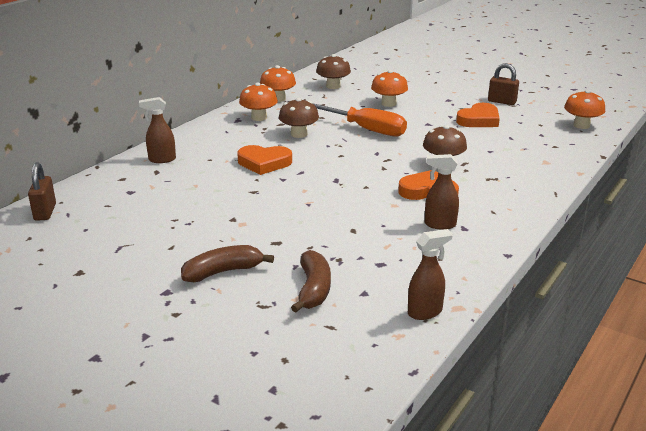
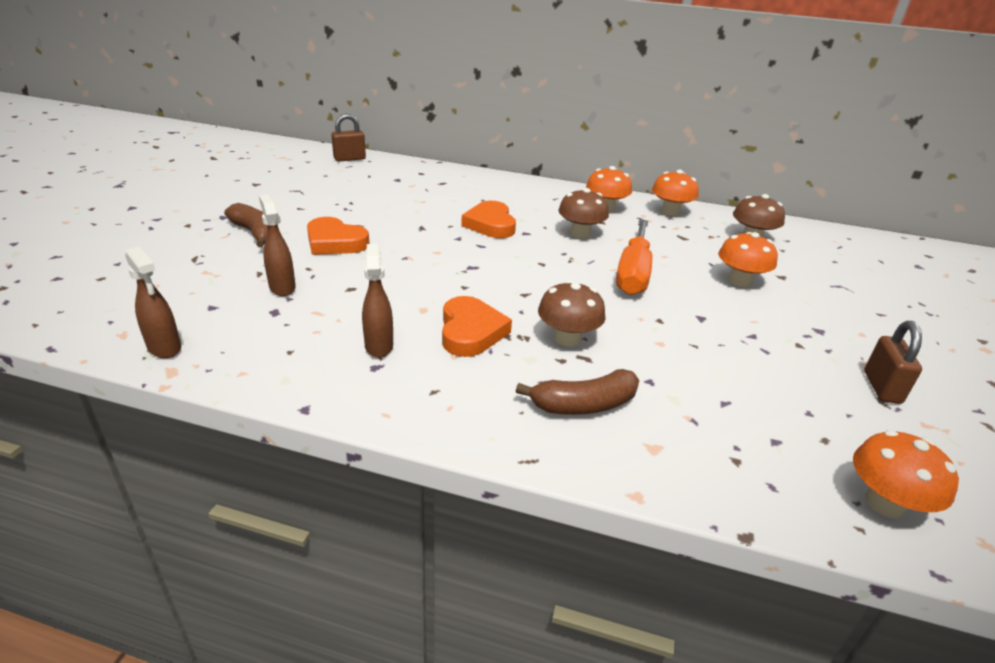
camera: 70 degrees right, 5 degrees up
brown spray bottle [139,97,176,163] -> brown spray bottle moved to [259,195,296,296]
brown banana [291,250,331,313] -> brown banana moved to [516,369,639,415]
orange heart [456,103,500,127] -> orange heart moved to [307,217,370,255]

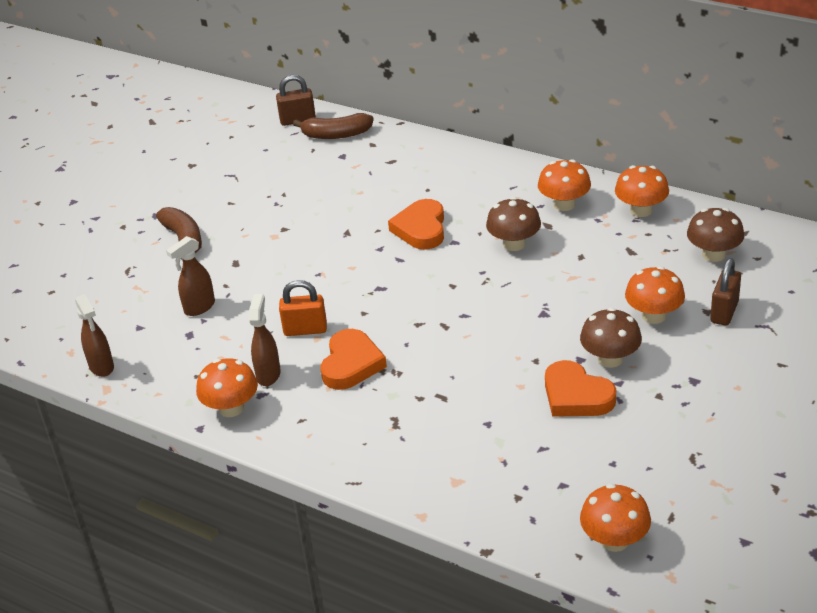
camera: 20 degrees right, 5 degrees up
brown spray bottle [259,195,296,296] -> brown spray bottle turned 120 degrees counterclockwise [166,236,215,316]
orange heart [307,217,370,255] -> orange heart moved to [545,360,616,417]
brown banana [516,369,639,415] -> brown banana moved to [293,113,374,139]
brown mushroom [538,280,606,347] -> brown mushroom moved to [580,308,642,368]
orange screwdriver [616,219,652,295] -> none
brown padlock [864,321,922,404] -> brown padlock moved to [710,258,741,326]
none -> orange mushroom [196,358,258,417]
none -> orange padlock [279,280,327,336]

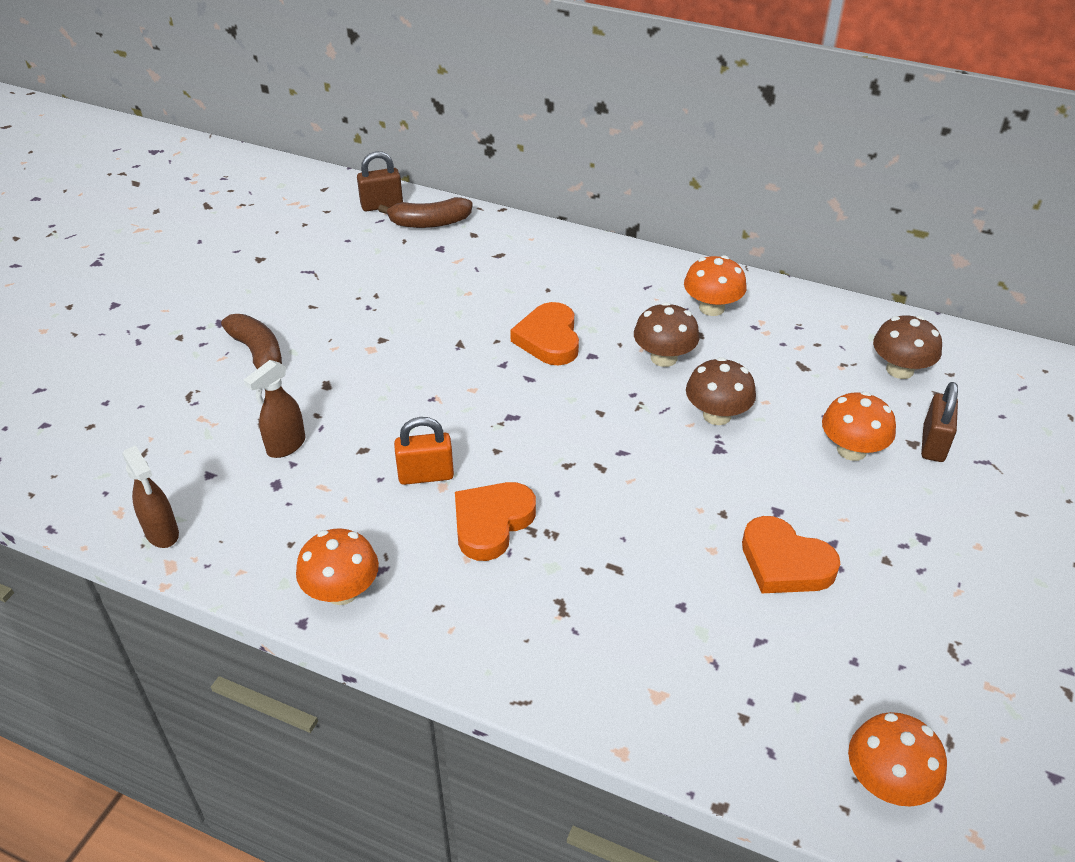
camera: 10 degrees left, 5 degrees up
brown spray bottle [249,294,281,386] -> none
orange heart [321,329,387,390] -> orange heart turned 150 degrees counterclockwise [455,482,536,561]
brown mushroom [580,308,642,368] -> brown mushroom moved to [686,357,756,425]
orange mushroom [615,165,669,217] -> none

